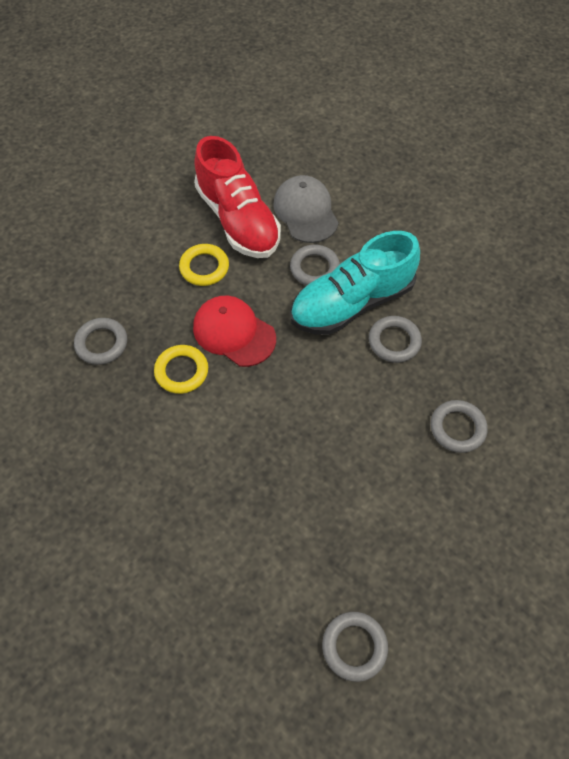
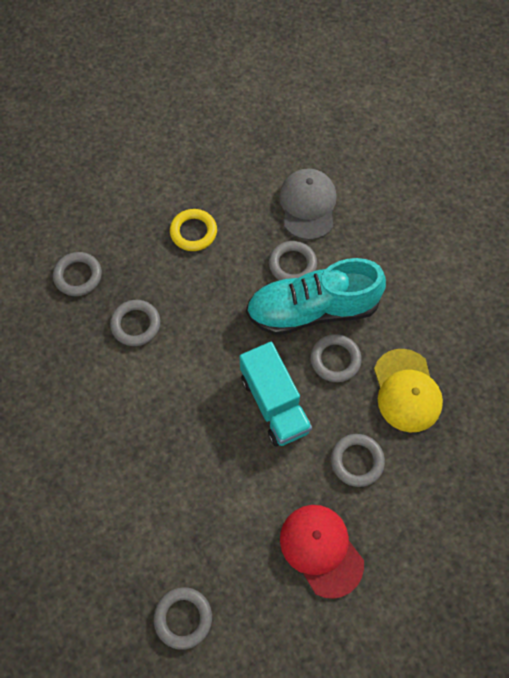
camera: 20 degrees right, 5 degrees up
yellow ring [154,345,208,394] -> grey ring [110,300,160,346]
red cap [193,296,276,367] -> red cap moved to [280,505,364,599]
red shoe [194,136,281,258] -> none
none -> turquoise truck [239,342,312,446]
none -> yellow cap [374,349,443,432]

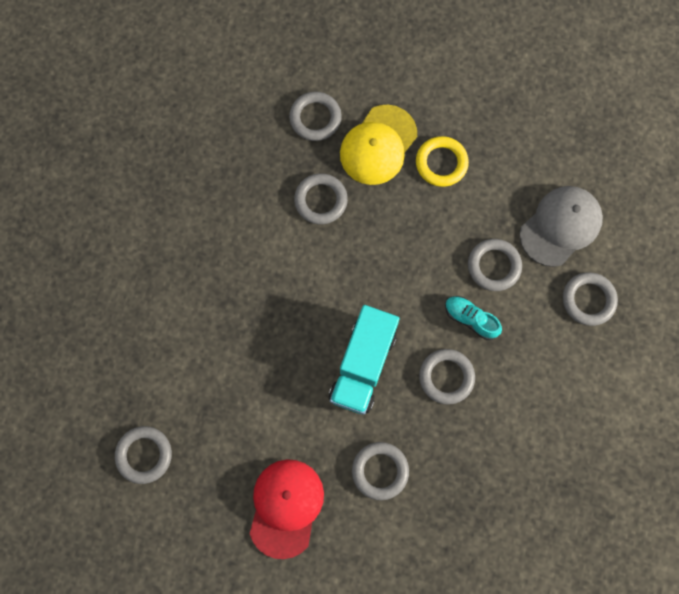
camera: 45 degrees right, 10 degrees up
turquoise shoe [246,258,386,335] -> turquoise shoe [445,296,502,340], size x0.42
yellow cap [374,349,443,432] -> yellow cap moved to [340,105,417,185]
none -> grey ring [563,272,618,326]

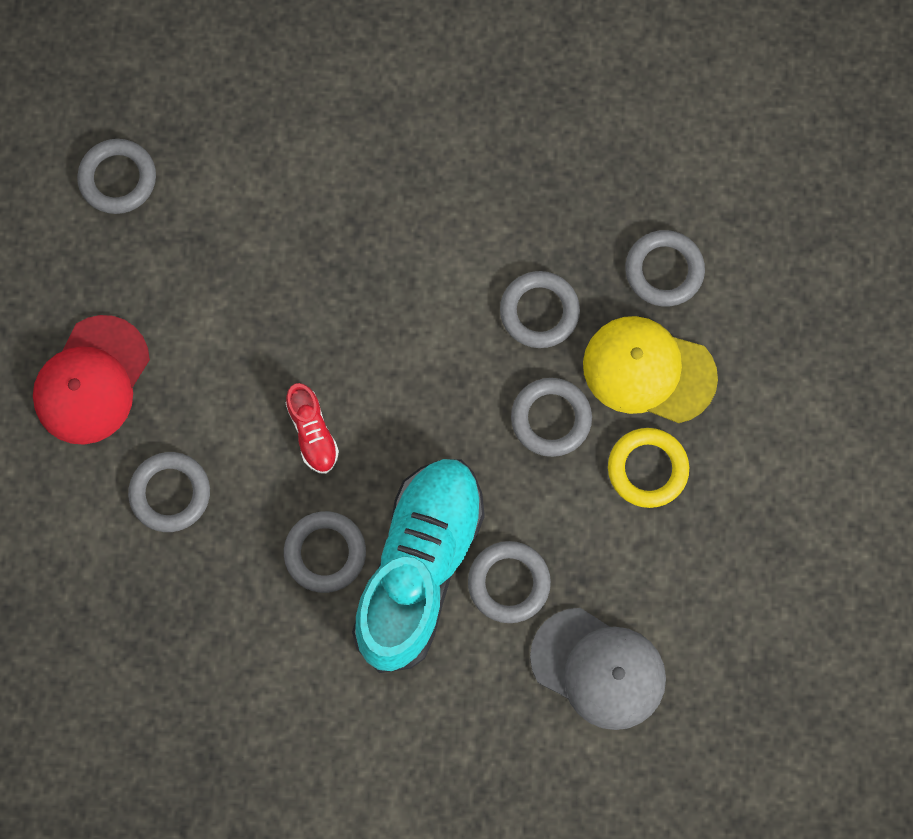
camera: 75 degrees right, 0 degrees up
red cap [250,459,324,559] -> red cap turned 120 degrees clockwise [33,315,150,445]
turquoise truck [329,305,400,415] -> red shoe [286,383,339,474]
turquoise shoe [445,296,502,340] -> turquoise shoe [352,459,485,673], size x2.40
grey ring [563,272,618,326] -> grey ring moved to [511,378,592,457]

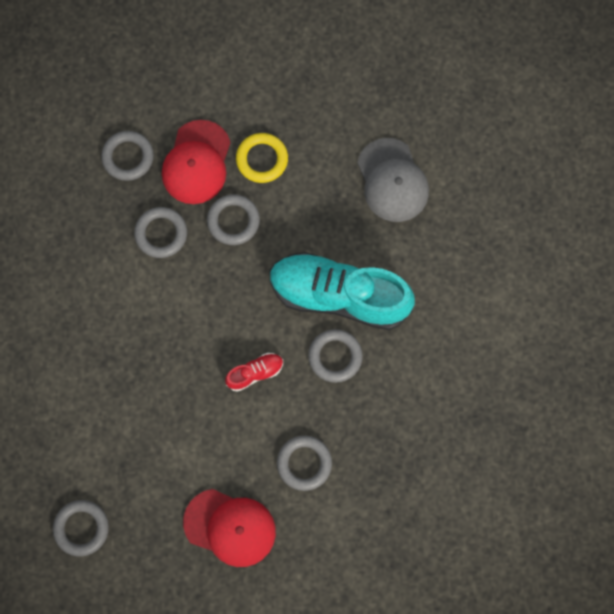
camera: 95 degrees left, 0 degrees up
grey ring [468,541,551,623] -> none
grey cap [530,608,666,730] -> grey cap turned 135 degrees clockwise [357,138,429,222]
yellow cap [583,316,718,423] -> red cap [162,120,231,204]

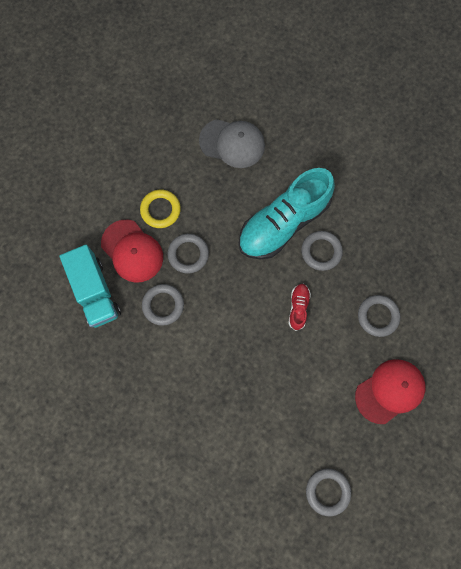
camera: 55 degrees left, 0 degrees up
grey ring [101,131,154,181] -> turquoise truck [60,245,121,328]

